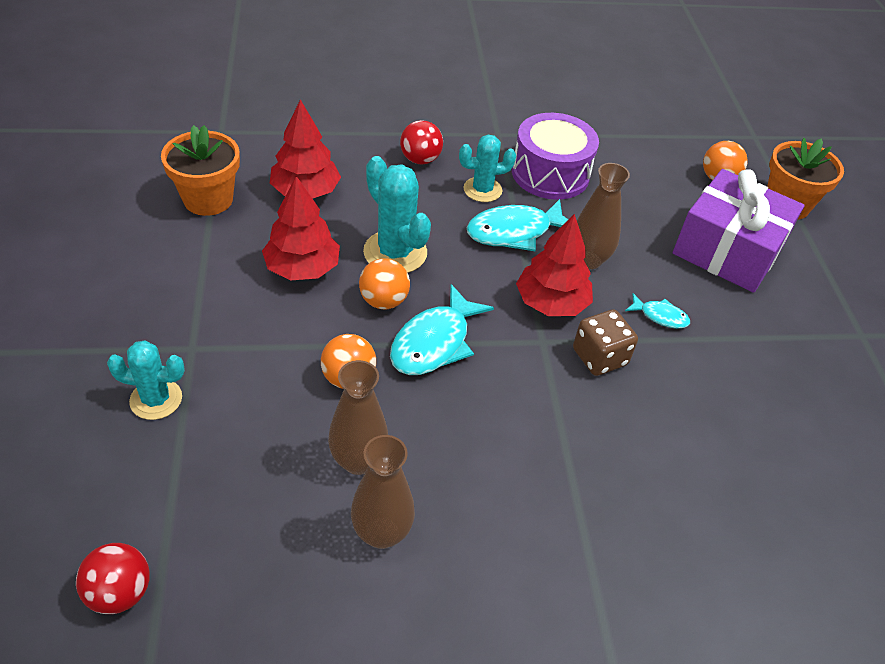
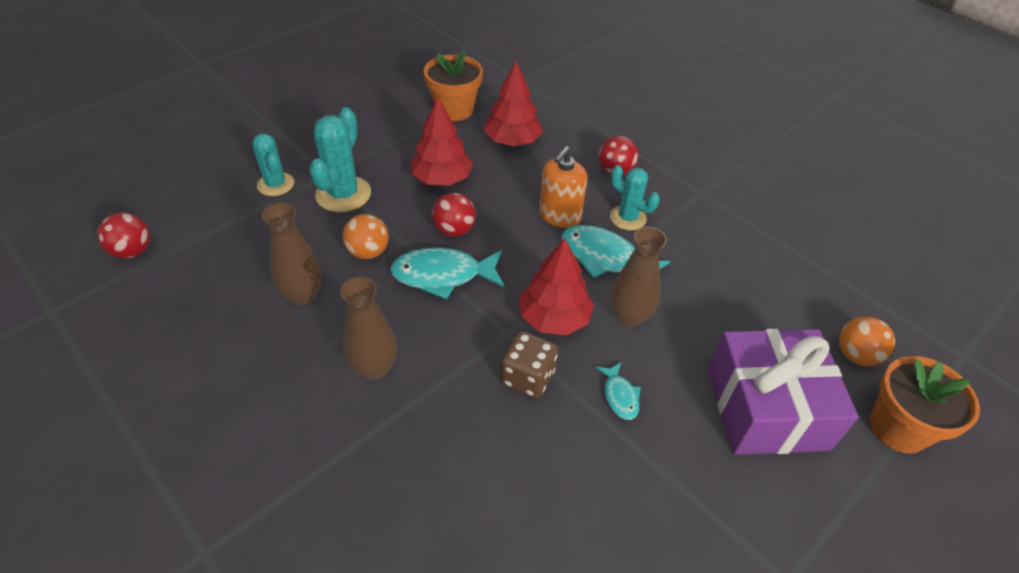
camera: 55 degrees right, 0 degrees up
brown vase [351,435,415,549] -> brown vase moved to [340,277,397,380]
orange ball [359,258,410,309] -> red ball [432,193,476,237]
turquoise cactus [363,156,431,273] -> turquoise cactus moved to [309,107,371,212]
purple drum [512,113,599,200] -> none
none -> orange soap dispenser [539,146,587,228]

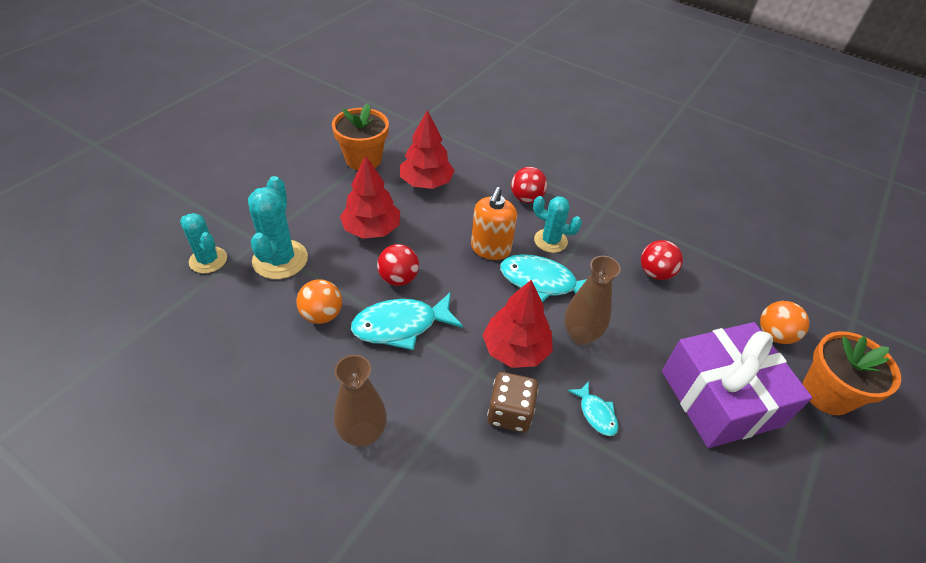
camera: 15 degrees left, 0 degrees up
red ball [97,213,150,258] -> red ball moved to [641,240,683,280]
brown vase [262,203,322,305] -> none

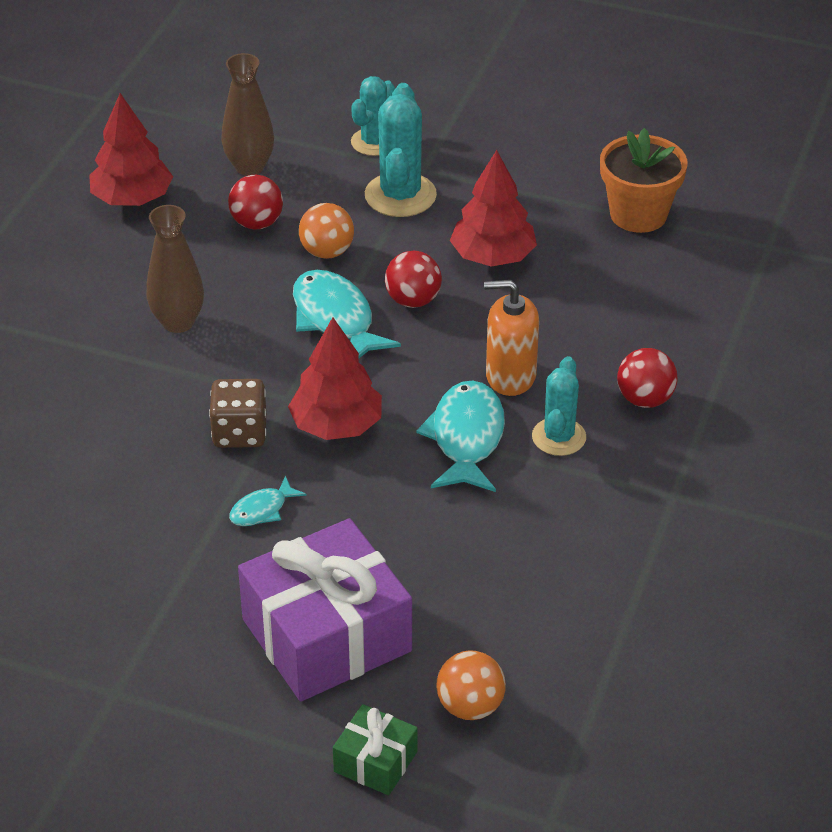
camera: 80 degrees right, 5 degrees down
turquoise cactus [248,176,308,279] -> turquoise cactus turned 75 degrees counterclockwise [365,83,437,217]
red tree [400,110,455,189] -> red tree moved to [89,93,173,206]
brown vase [564,256,621,345] -> brown vase moved to [221,53,274,176]
red ball [641,240,683,280] -> red ball moved to [228,175,283,230]
orange flower pot [803,331,901,415] -> green gift [333,704,418,795]

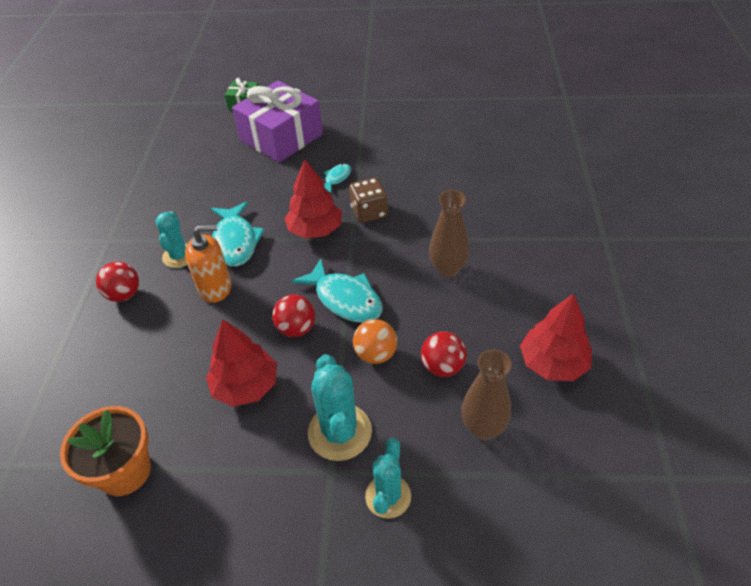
camera: 165 degrees right, 5 degrees up
orange ball [436,650,506,720] -> none

